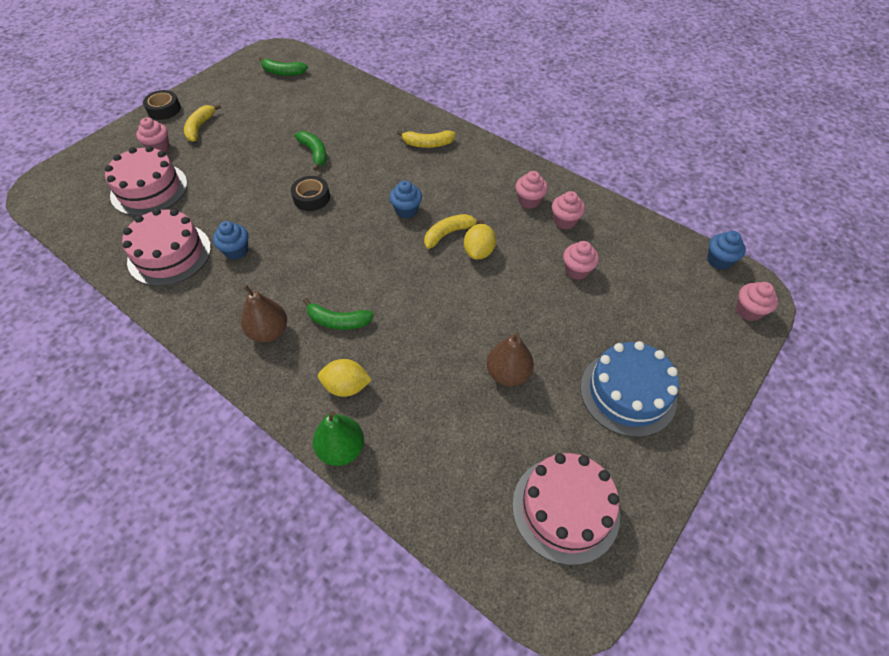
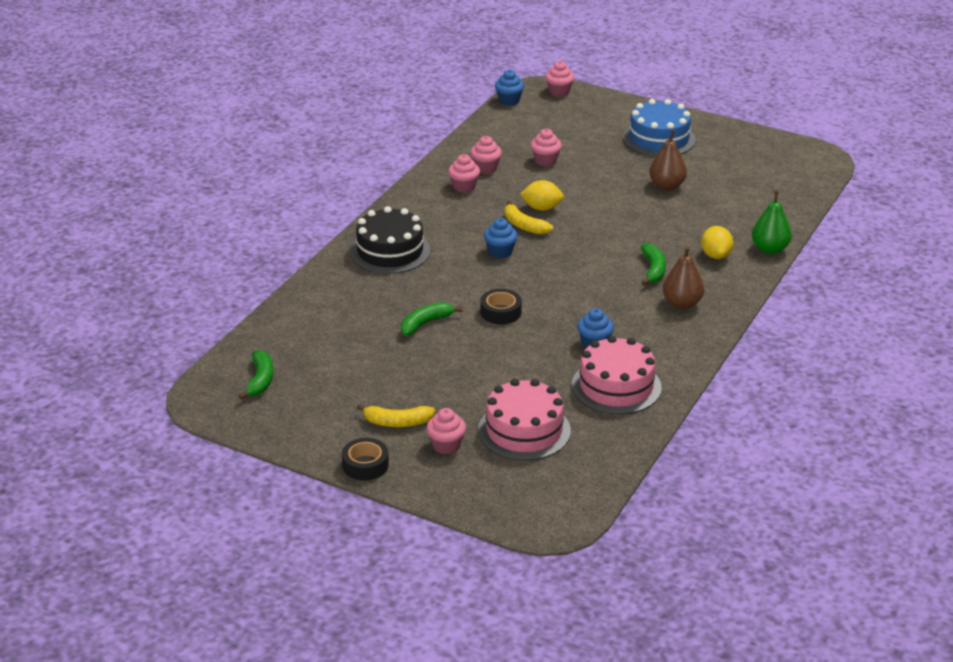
camera: 100 degrees left, 20 degrees down
yellow banana [397,130,456,148] -> black cake [350,206,430,274]
pink cake [512,453,620,565] -> none

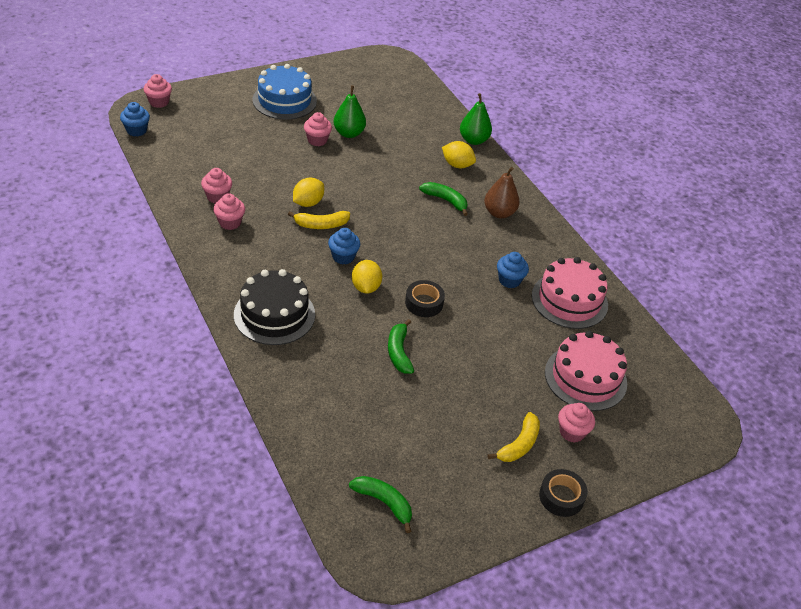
camera: 60 degrees left, 10 degrees up
pink cupcake [531,129,562,166] -> pink cupcake moved to [304,112,332,146]
brown pear [649,130,687,191] -> green pear [334,85,366,138]
none -> yellow lemon [352,260,382,294]

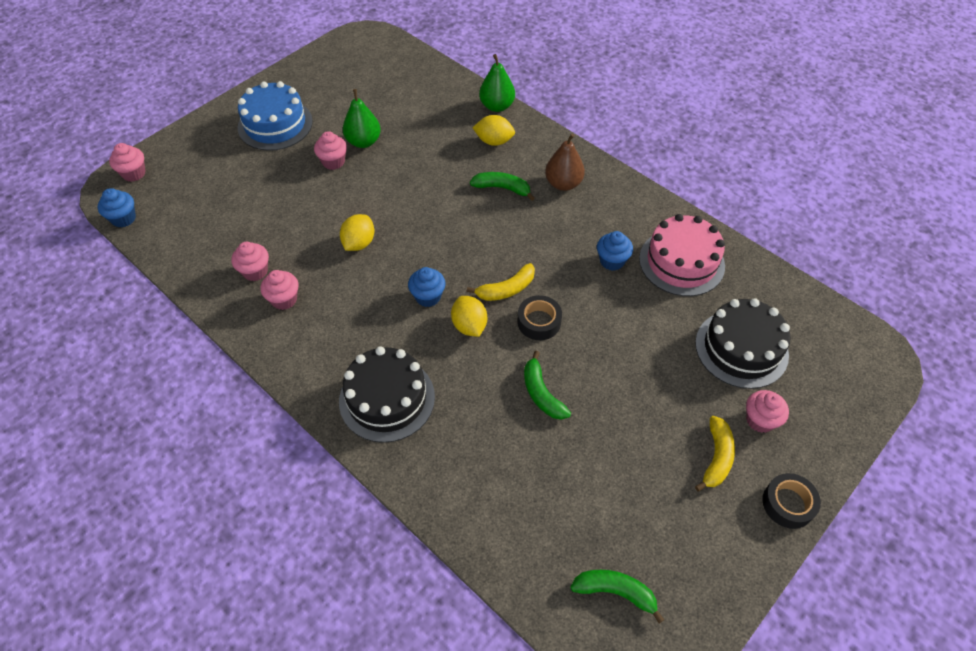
camera: 15 degrees left, 10 degrees up
yellow banana [288,211,350,229] -> yellow banana moved to [466,263,535,301]
pink cake [545,331,627,411] -> black cake [695,298,791,389]

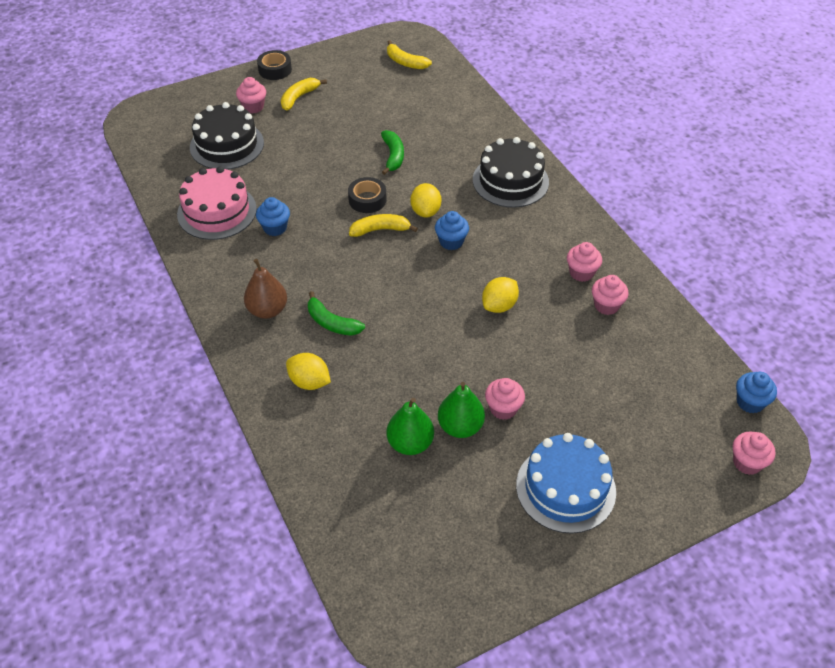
camera: 160 degrees left, 5 degrees down
green pear [479,54,515,112] -> green pear moved to [386,398,434,455]
green banana [570,570,664,624] -> yellow banana [387,40,432,69]

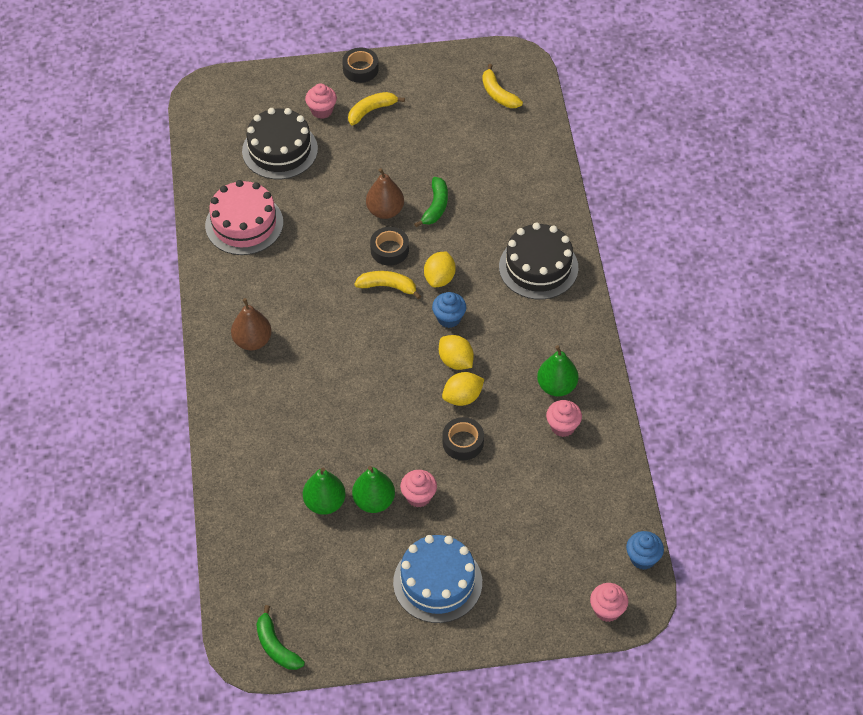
camera: 20 degrees right, 5 degrees up
blue cupcake [256,197,290,236] -> none
yellow lemon [286,353,331,390] -> yellow lemon moved to [439,335,474,370]
green banana [308,291,365,336] -> green banana moved to [256,605,305,670]
pink cupcake [567,242,602,282] -> green pear [537,345,578,397]
none -> brown pear [366,168,404,219]
none -> black tape [442,417,484,460]

